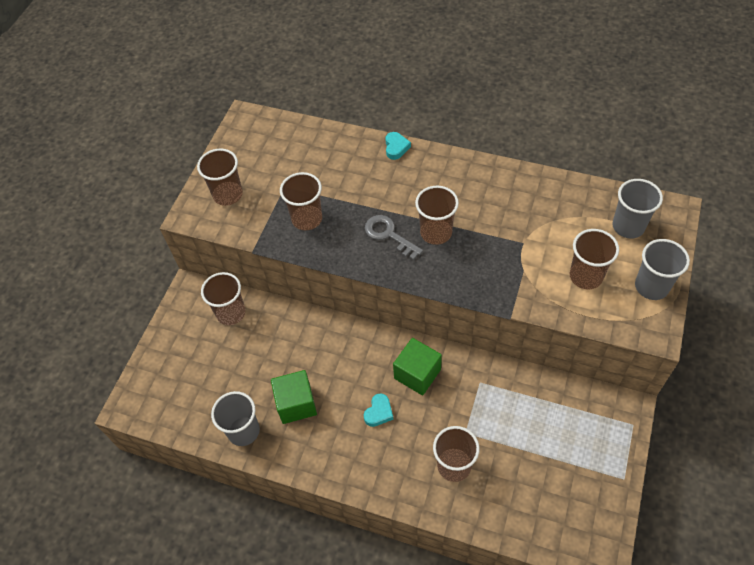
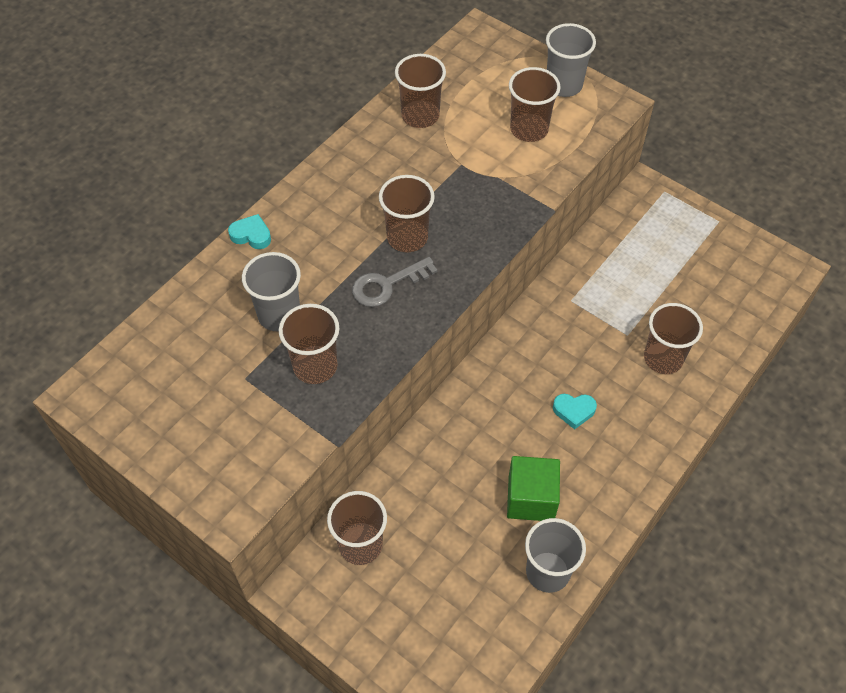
camera: 75 degrees left, 0 degrees up
brown cup [197,148,243,206] -> brown cup moved to [395,54,446,128]
turquoise heart [364,394,393,427] -> turquoise heart turned 135 degrees clockwise [553,394,597,429]
green cube [393,338,442,396] -> none
grey cup [612,179,663,239] -> grey cup moved to [242,252,301,332]

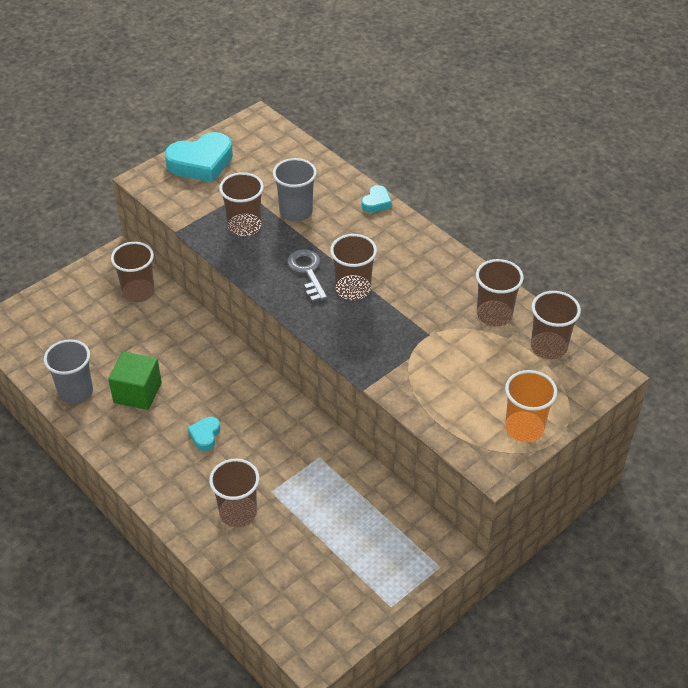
camera: 100 degrees right, 10 degrees down
brown cup [509,67,561,142] -> brown cup moved to [531,291,581,360]
grey cup [546,23,596,97] -> orange cup [505,370,557,442]
none -> turquoise heart [165,132,233,182]

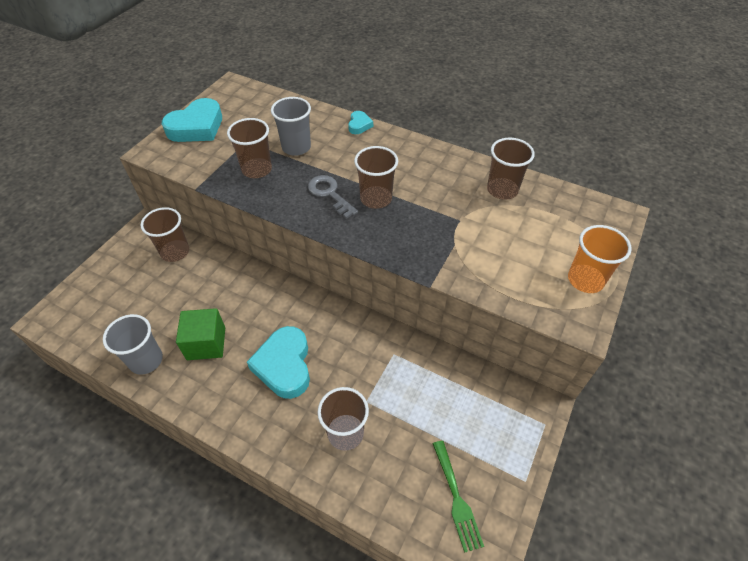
camera: 20 degrees left, 5 degrees up
turquoise heart [188,417,220,451] -> turquoise heart [247,326,310,399], size x2.06
brown cup [531,291,581,360] -> none
none -> green fork [433,440,484,553]

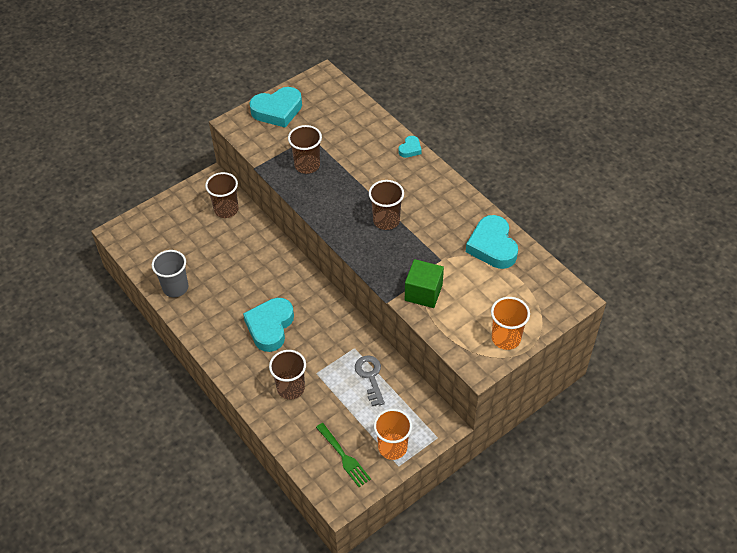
camera: 25 degrees right, 0 degrees up
green cube [176,308,225,360] -> green cube moved to [405,259,444,308]
grey cup [271,97,311,156] -> none
grey key [308,175,358,219] -> grey key moved to [355,355,385,406]
green fork [433,440,484,553] -> green fork turned 45 degrees counterclockwise [316,423,371,487]
brown cup [487,138,535,200] -> turquoise heart [466,215,518,269]
none -> orange cup [374,409,412,460]

